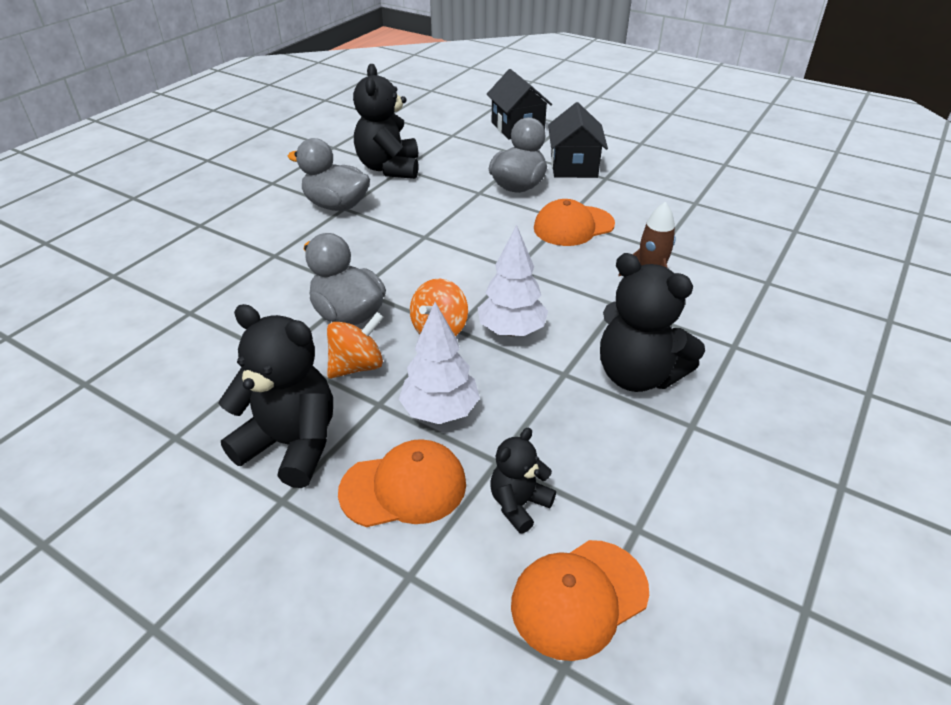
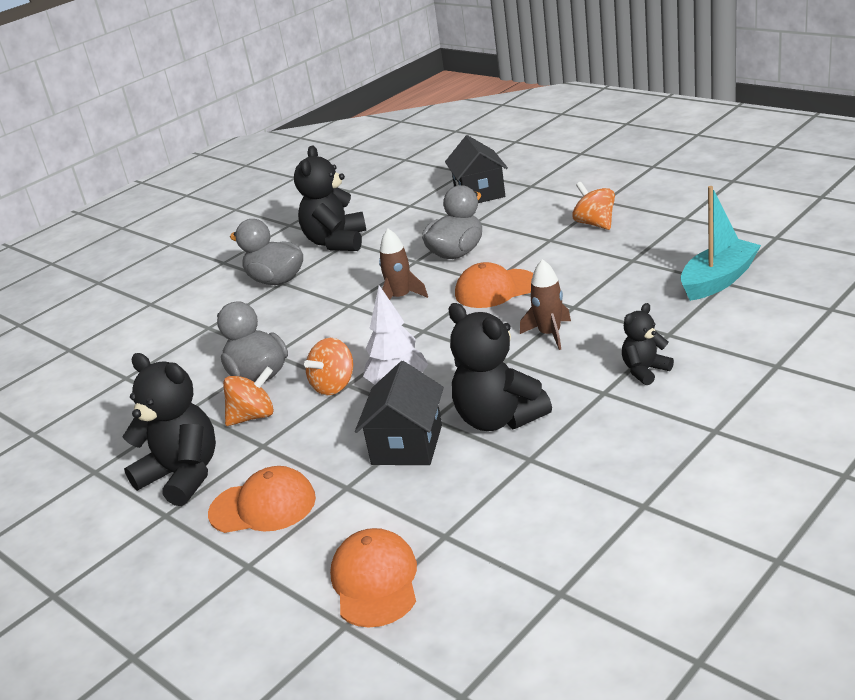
camera: 15 degrees right, 10 degrees down
white tree [399,302,480,424] -> none
black teddy bear [490,427,556,534] -> black teddy bear moved to [622,303,674,385]
orange cap [511,540,649,661] -> orange cap turned 105 degrees clockwise [330,528,417,628]
black house [548,102,608,178] -> black house moved to [355,361,444,465]
none -> brown rocket [379,229,428,300]
none -> orange spinning top [572,182,615,230]
none -> turquoise boat [681,186,761,301]

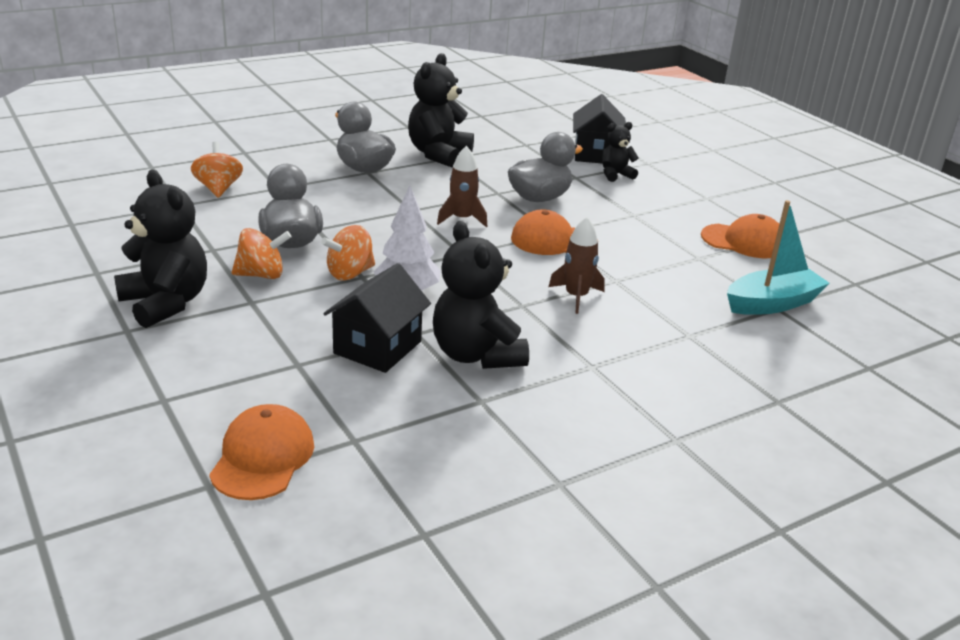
camera: 10 degrees right, 0 degrees up
orange cap [208,466,316,533] -> orange cap moved to [701,214,779,258]
orange spinning top [572,182,615,230] -> orange spinning top moved to [191,141,243,198]
black teddy bear [622,303,674,385] -> black teddy bear moved to [602,122,639,182]

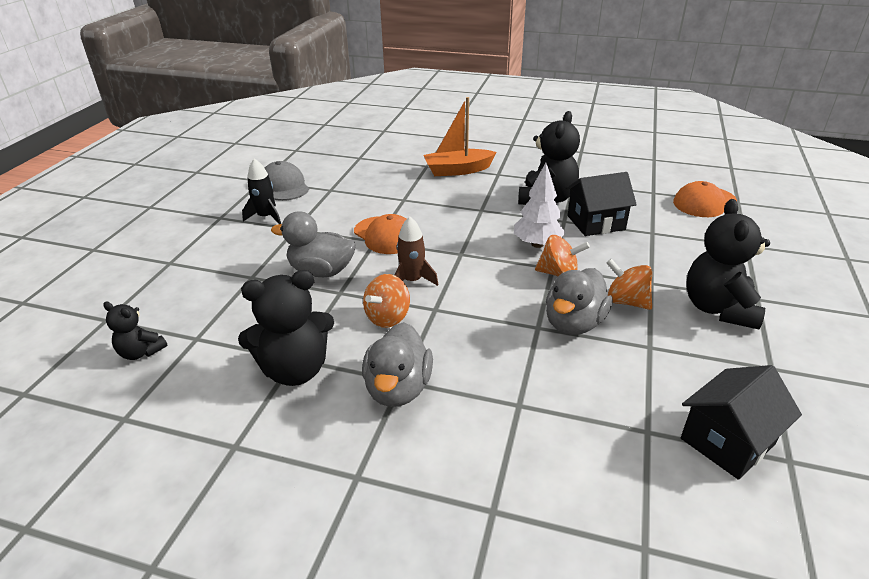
camera: 130 degrees left, 5 degrees up
orange spinning top [191,141,243,198] -> orange spinning top moved to [363,274,410,328]
brown rocket [549,217,605,314] -> none
black house [573,94,626,163] -> black house moved to [681,365,802,480]
black teddy bear [602,122,639,182] -> black teddy bear moved to [103,302,168,360]
orange cap [701,214,779,258] -> grey cap [265,161,309,201]
turquoise boat [727,200,830,315] -> none
none -> black rocket [242,158,281,224]
none -> orange boat [423,97,496,176]

